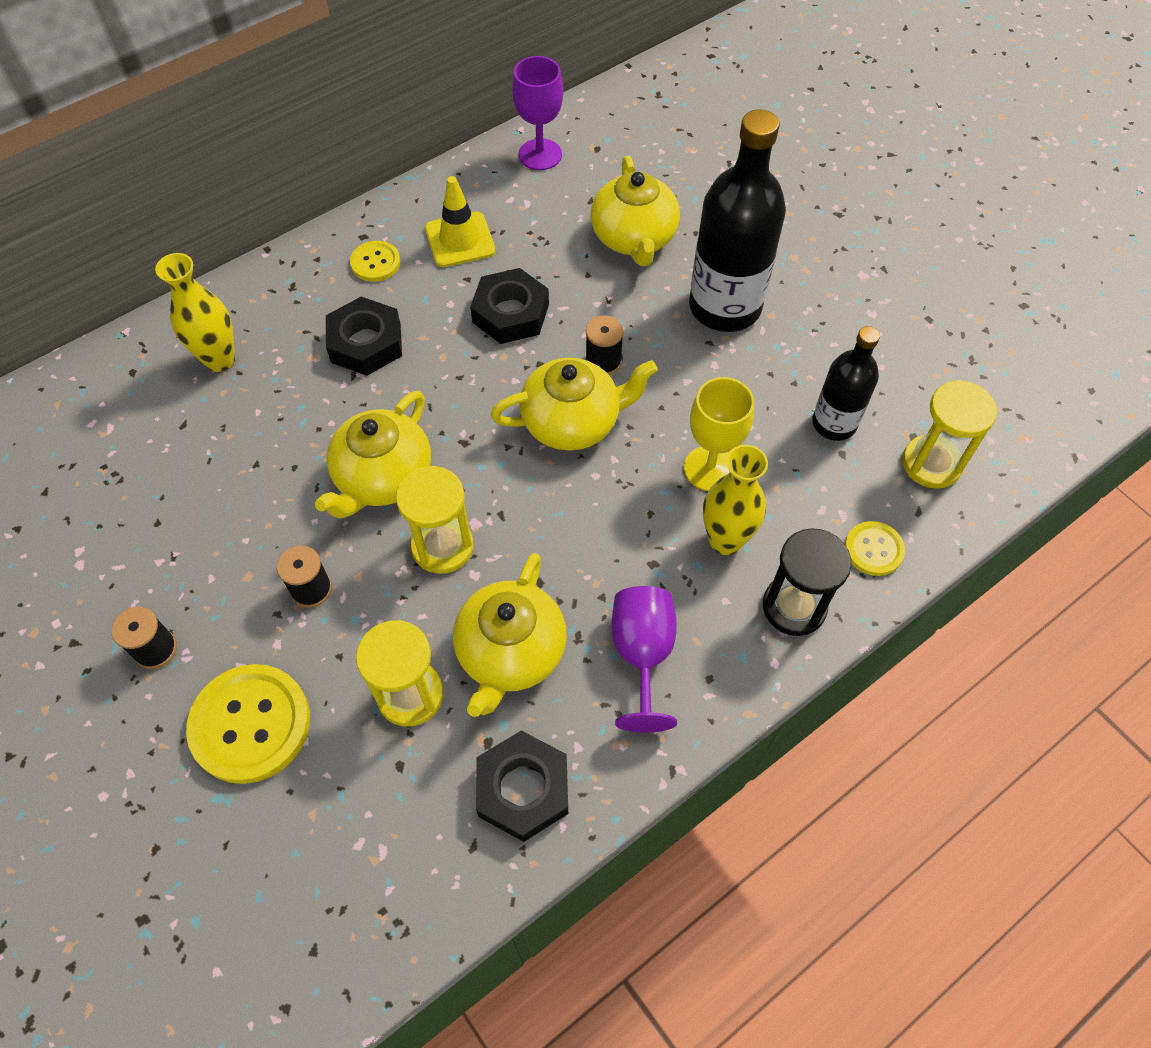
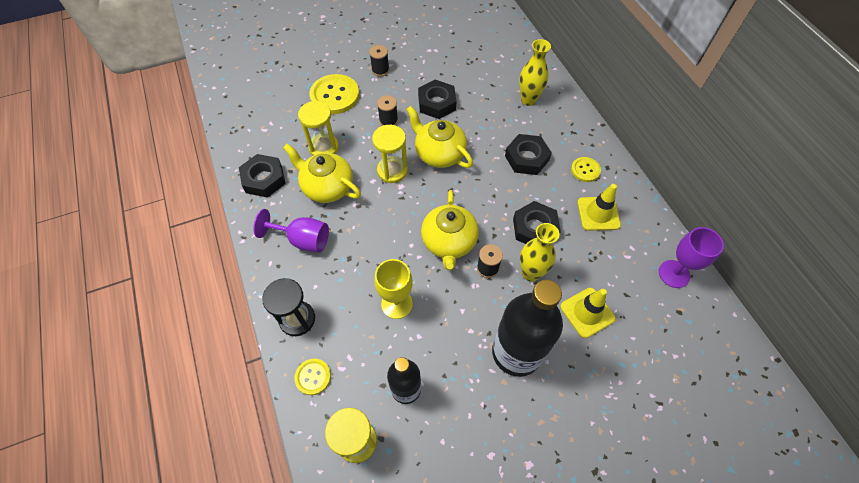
camera: 105 degrees right, 0 degrees up
yellow teapot [591,156,680,266] -> yellow traffic cone [560,288,616,338]
yellow vase [703,445,768,555] -> yellow vase moved to [520,223,560,282]
none -> black nut [418,80,456,119]

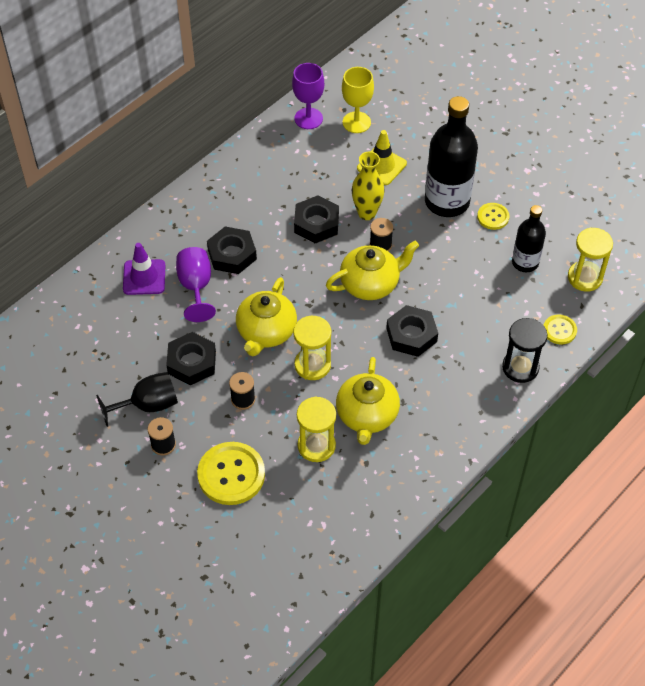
camera: 115 degrees left, 5 degrees down
black nut [239,154,286,198] -> black nut moved to [386,305,438,357]
purple goblet [253,209,329,252] -> purple goblet moved to [176,247,216,322]
yellow goblet [374,259,413,319] -> yellow goblet moved to [342,67,374,133]
yellow vase [519,39,551,106] -> purple traffic cone [123,243,165,295]
yellow button [571,157,601,182] -> yellow button moved to [477,203,509,230]
yellow traffic cone [577,184,621,231] -> none
none -> black goblet [96,372,178,427]

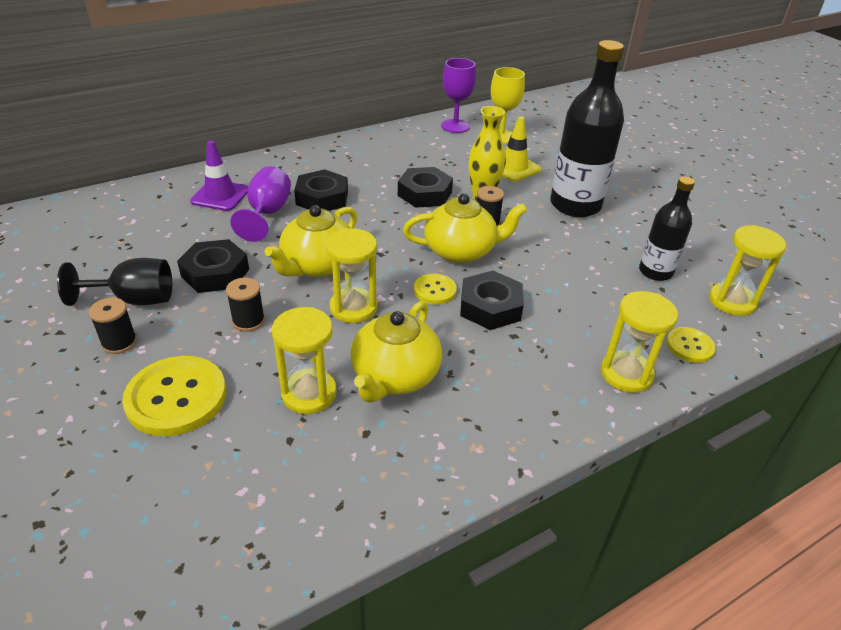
camera: 15 degrees right, 15 degrees down
yellow button [477,203,509,230] -> yellow button moved to [414,274,457,304]
black hourglass [502,318,548,383] -> yellow hourglass [601,291,678,393]

